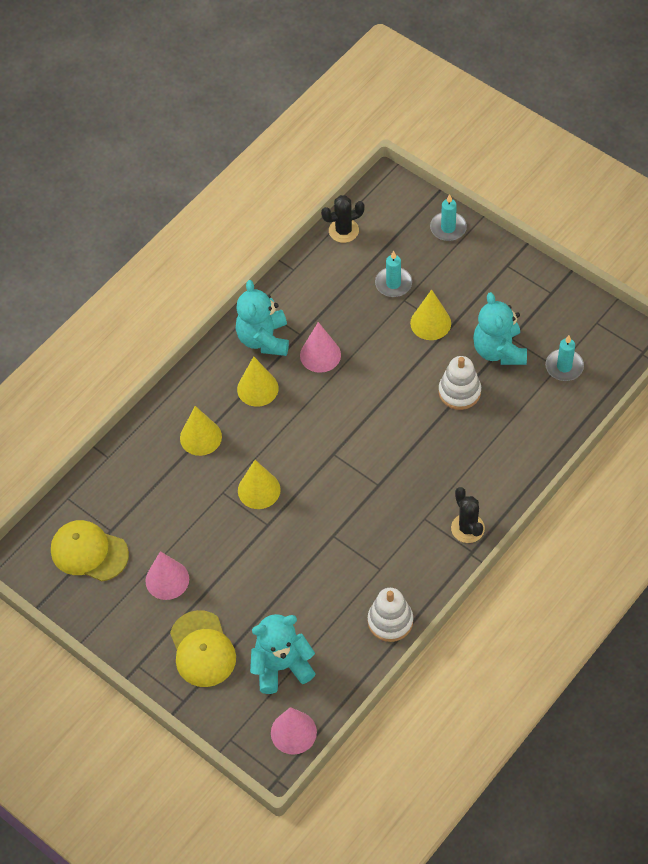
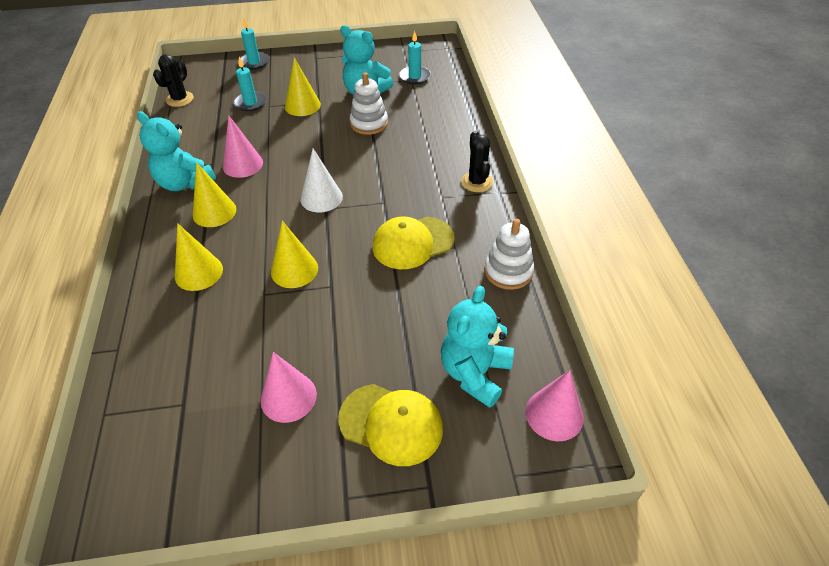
camera: 50 degrees left, 10 degrees down
yellow cap [51,520,129,581] -> yellow cap moved to [373,216,455,269]
black cactus [451,487,485,543] -> black cactus turned 60 degrees clockwise [461,131,493,192]
none -> white cone [300,148,343,212]

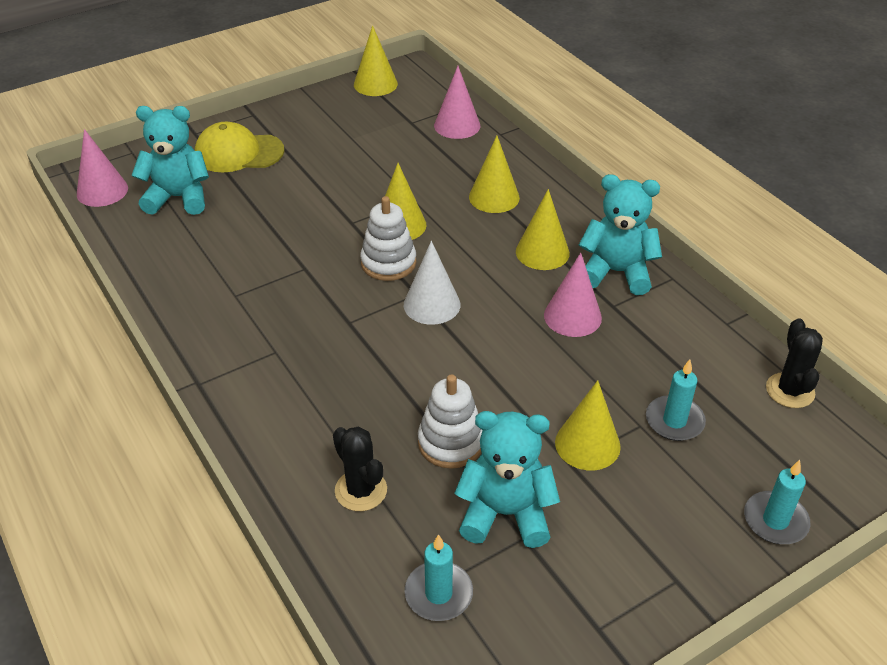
camera: 155 degrees right, 5 degrees down
pink cone [260,352,317,423] -> pink cone moved to [434,66,480,139]
yellow cap [373,216,455,269] -> none
turquoise teddy bear [441,286,514,408] -> turquoise teddy bear turned 90 degrees counterclockwise [131,106,209,215]
black cactus [461,131,493,192] -> black cactus moved to [333,426,387,511]
white stacking toy [485,219,534,290] -> white stacking toy moved to [360,196,416,281]
none -> yellow cone [354,25,398,96]

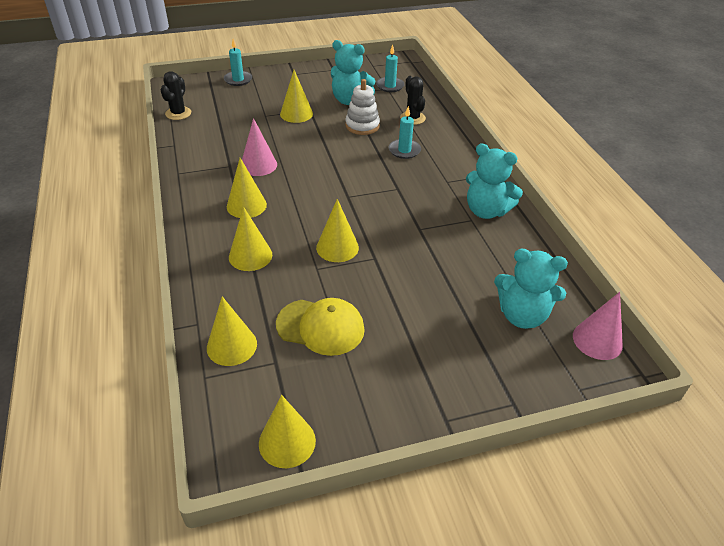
camera: 165 degrees left, 0 degrees up
yellow cap [195,122,284,172] -> yellow cap moved to [276,298,365,356]
white stacking toy [360,196,416,281] -> none
white cone [404,241,460,325] -> none
pink cone [434,66,480,139] -> yellow cone [207,296,257,366]
turquoise teddy bear [579,174,662,295] -> turquoise teddy bear moved to [466,143,523,219]
turquoise candle [646,359,706,441] -> turquoise candle moved to [389,106,421,159]

